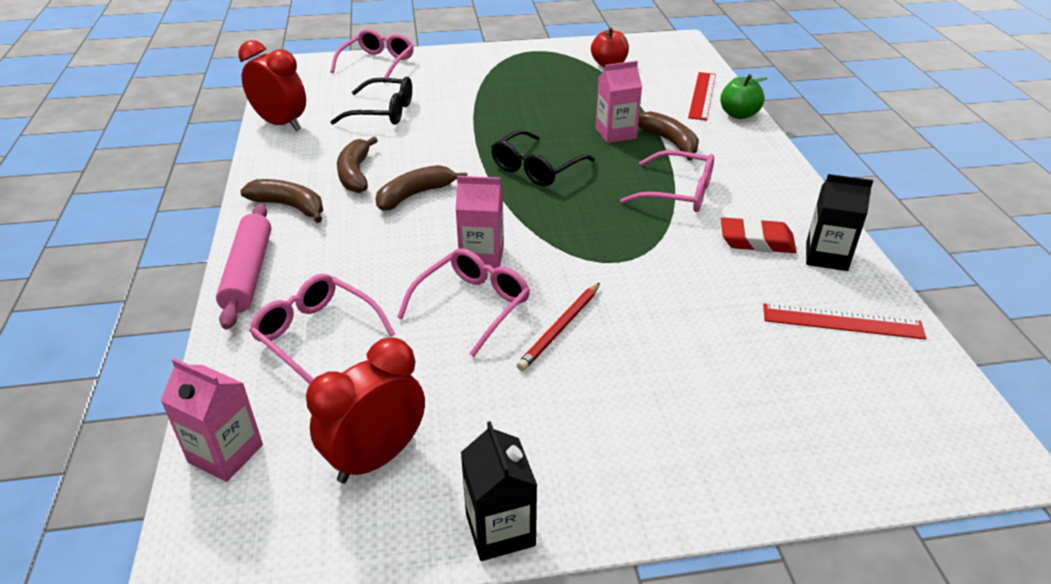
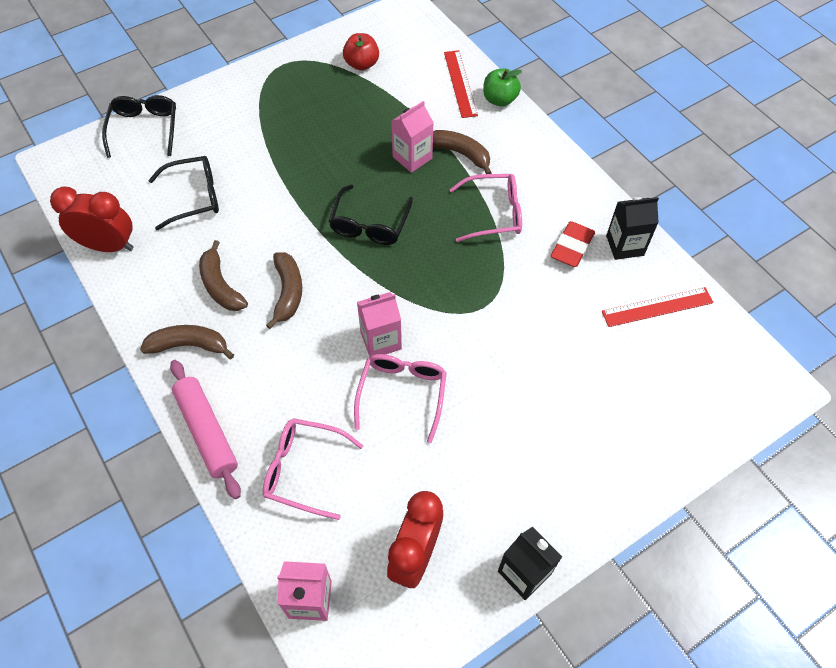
camera: 25 degrees left, 20 degrees up
pink glasses [330,29,414,83] -> black glasses [102,95,176,158]
brown banana [376,165,467,211] -> brown banana turned 150 degrees clockwise [266,252,302,329]
red pencil [517,283,600,371] -> none
red eraser [721,217,797,253] -> red eraser turned 45 degrees counterclockwise [551,221,595,267]

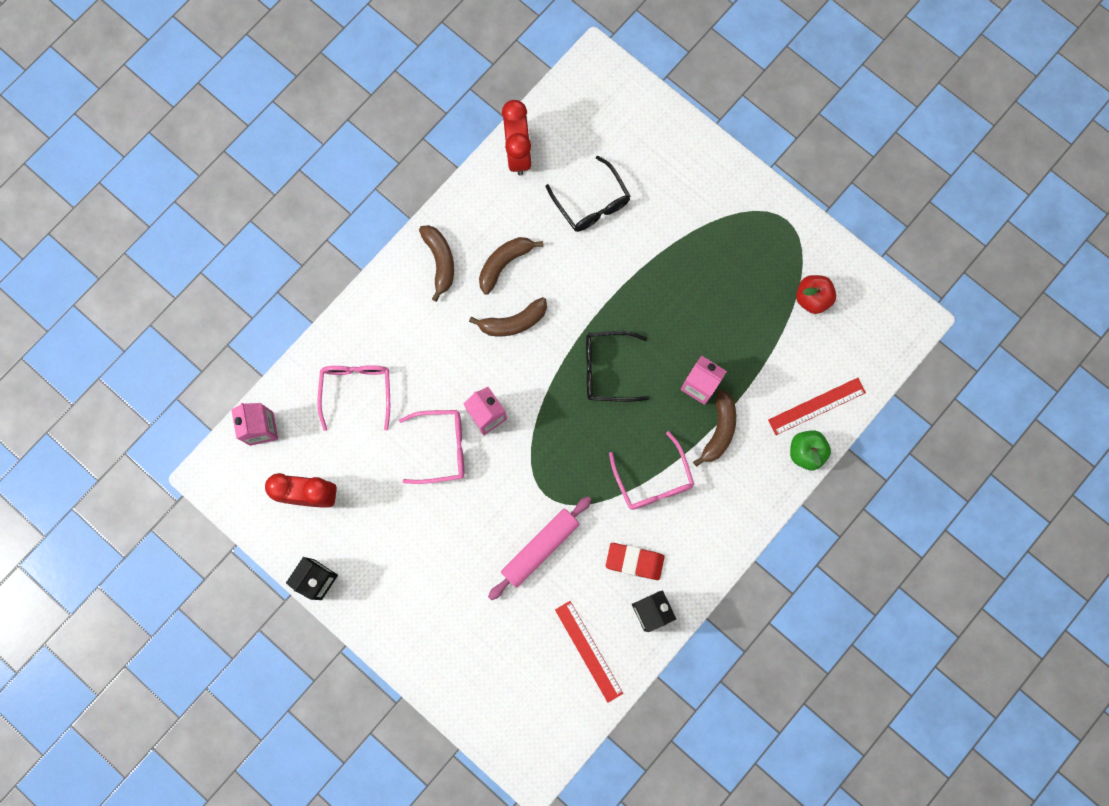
camera: 75 degrees right, 20 degrees up
black glasses [102,95,176,158] -> none
pink rolling pin [170,360,241,499] -> pink rolling pin moved to [488,496,592,600]

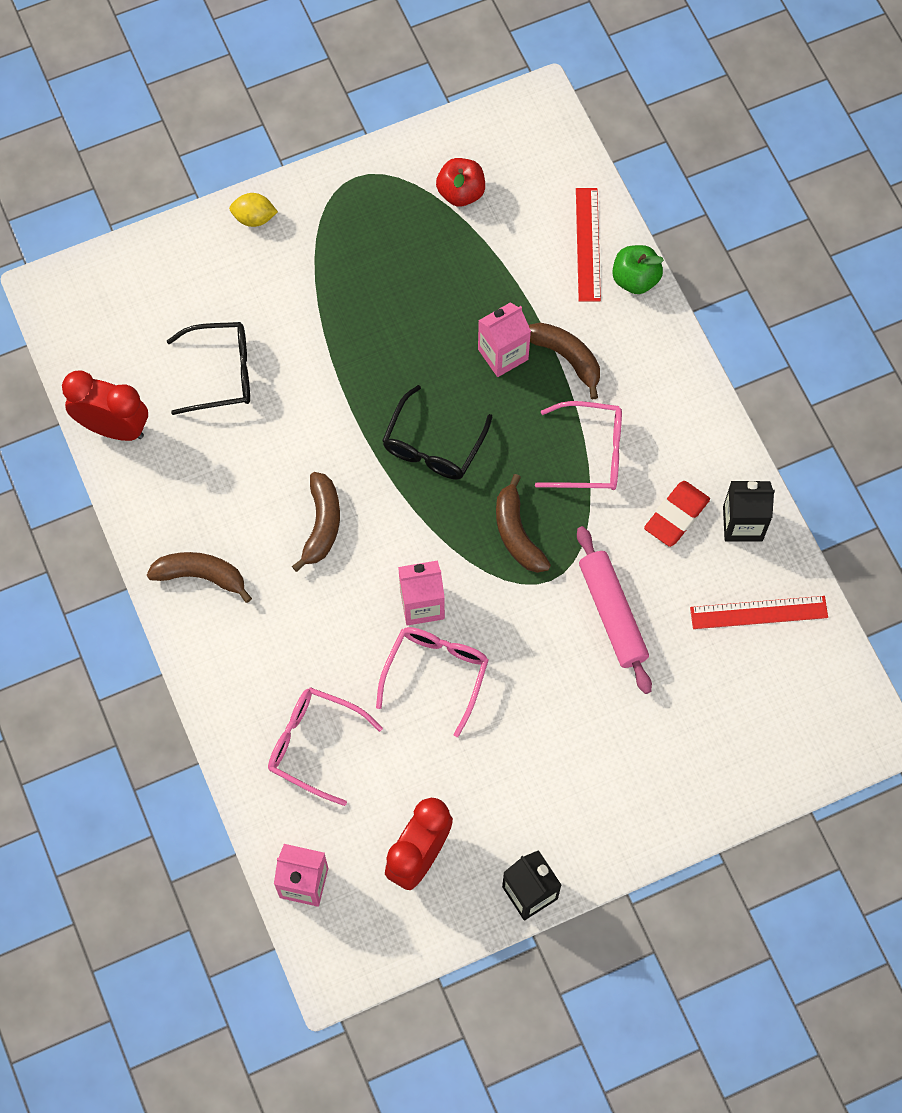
camera: 65 degrees left, 10 degrees down
brown banana [479,237,543,294] -> brown banana moved to [496,474,551,573]
none -> yellow lemon [229,193,278,227]

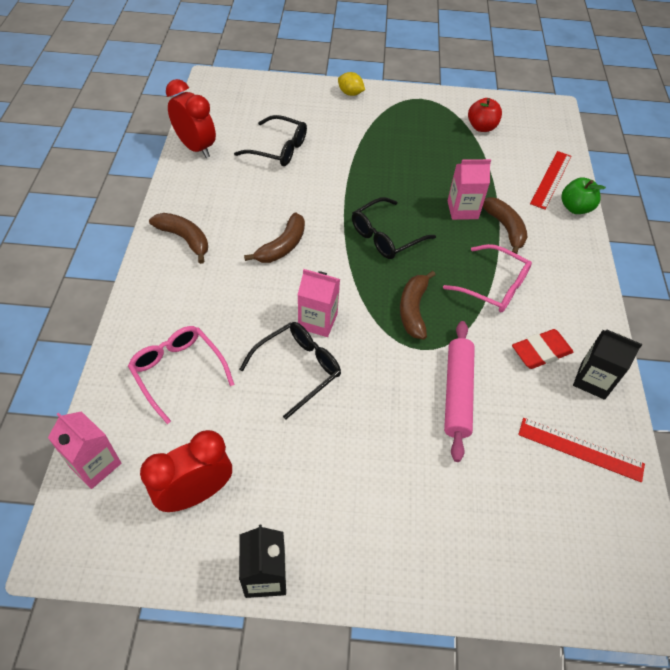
camera: 25 degrees right, 15 degrees down
pink glasses [376,627,489,737] -> black glasses [239,322,341,420]

